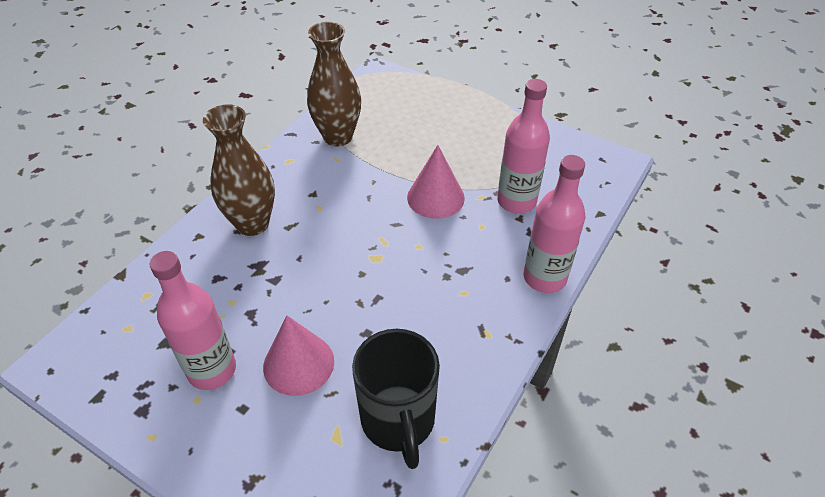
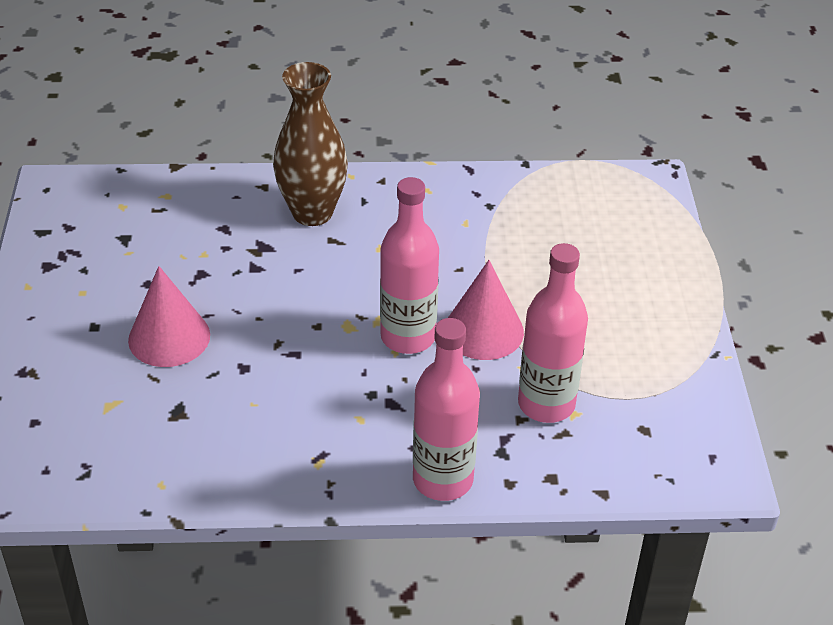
camera: 55 degrees right, 5 degrees down
pink bottle [149,251,236,390] -> pink bottle moved to [380,177,439,354]
brown vase [307,22,361,146] -> none
black mug [352,329,440,469] -> none

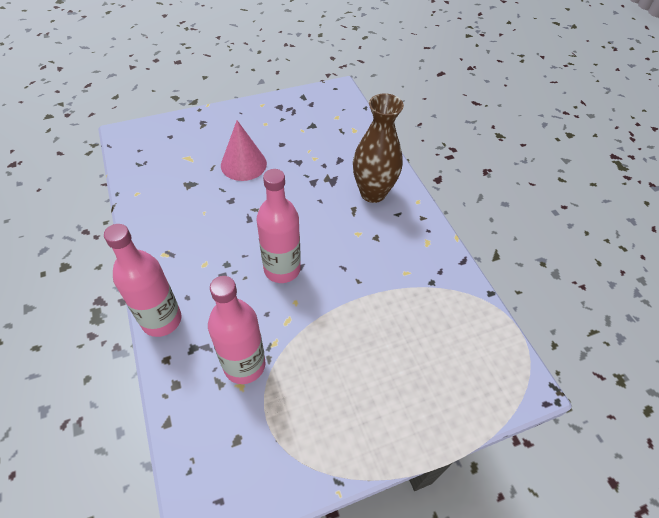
camera: 70 degrees right, 10 degrees up
pink cone [448,260,524,360] -> none

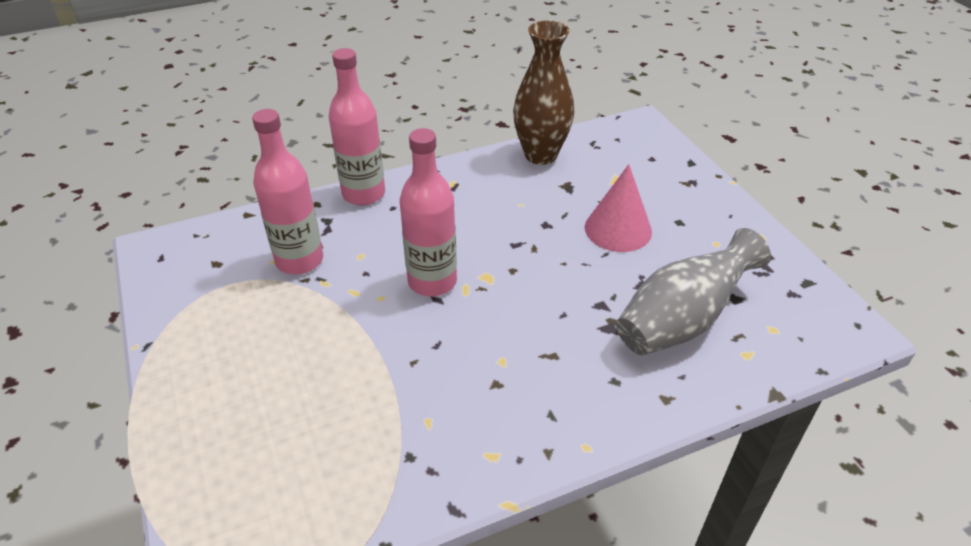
camera: 90 degrees right, 10 degrees down
brown vase [353,94,404,203] -> brown vase moved to [513,20,574,165]
none -> grey vase [616,228,771,355]

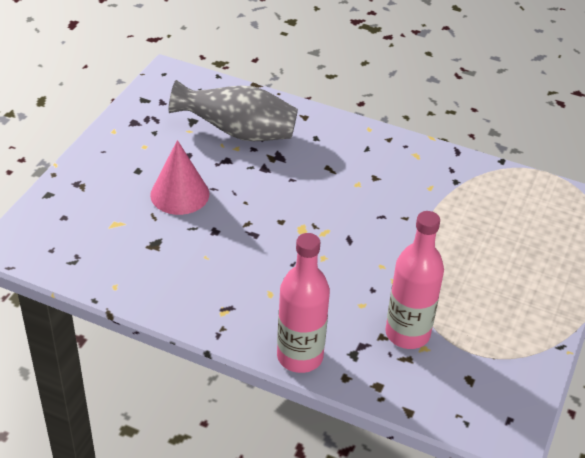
camera: 135 degrees left, 0 degrees up
pink bottle [400,128,457,296] -> none
brown vase [513,20,574,165] -> none

